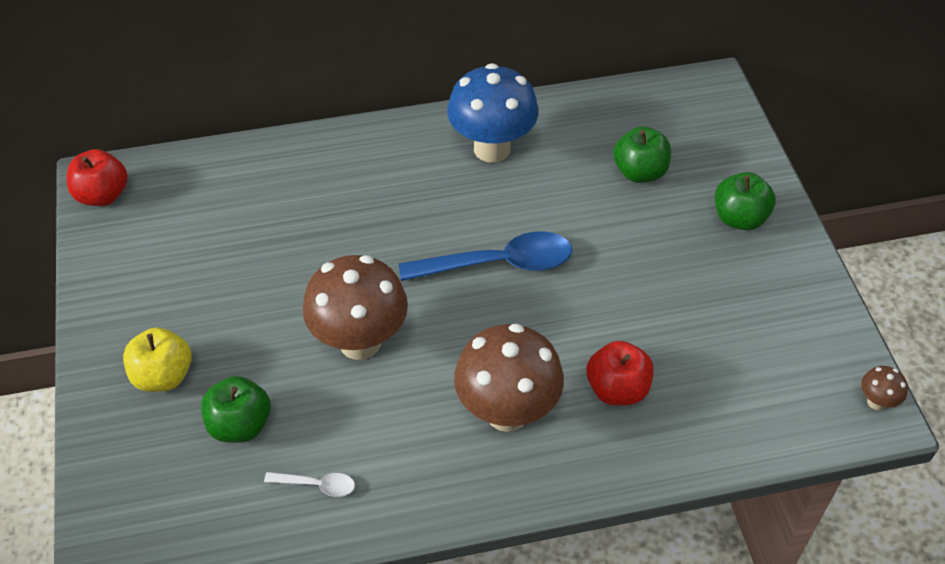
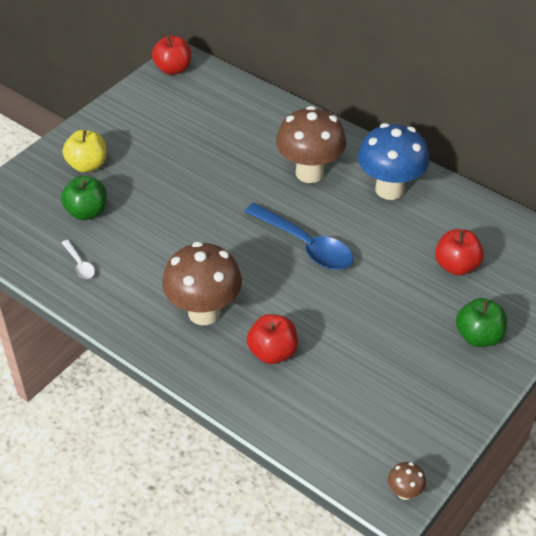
camera: 50 degrees right, 5 degrees down
brown mushroom [303,255,408,360] -> brown mushroom moved to [276,106,346,183]
green apple [613,126,671,183] -> red apple [435,229,484,275]

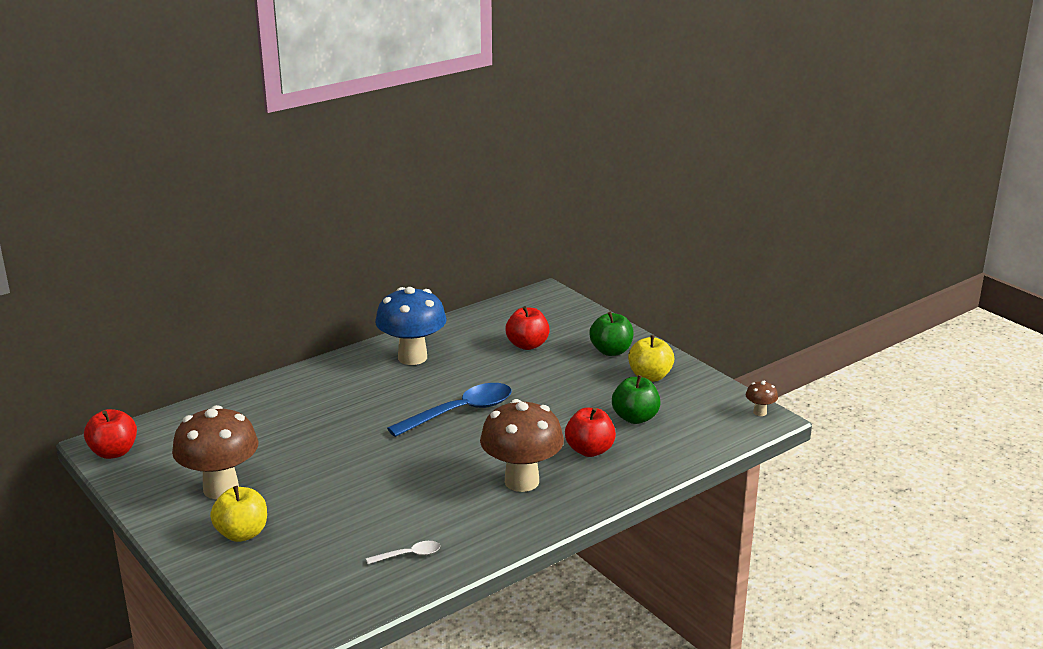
camera: 75 degrees left, 20 degrees down
green apple [61,176,107,220] -> green apple moved to [612,375,661,424]
brown mushroom [276,106,346,183] -> brown mushroom moved to [172,405,259,499]
none -> yellow apple [628,335,674,382]

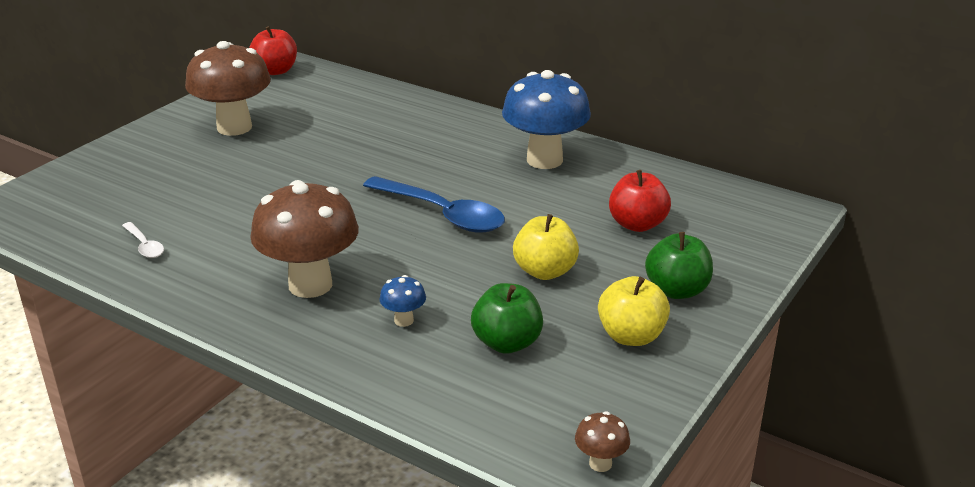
camera: 70 degrees right, 5 degrees up
yellow apple [210,486,267,542] -> yellow apple moved to [513,214,579,280]
red apple [565,408,616,457] -> blue mushroom [380,275,426,327]

